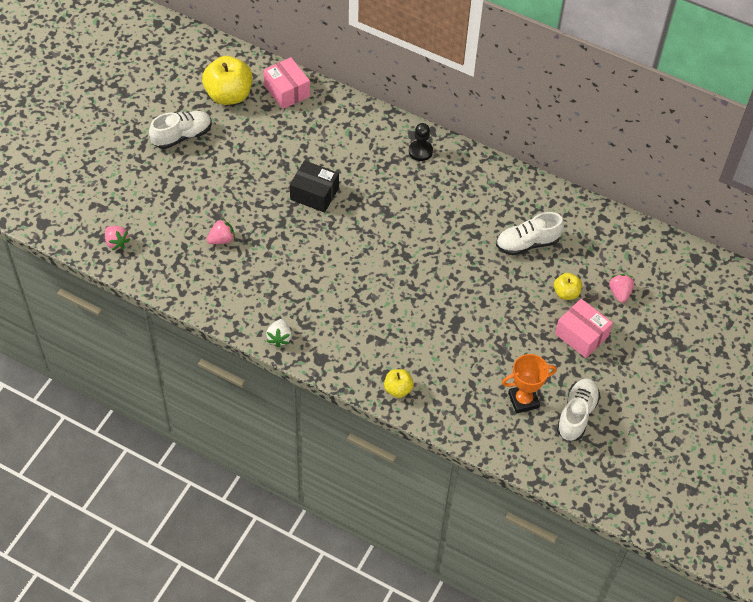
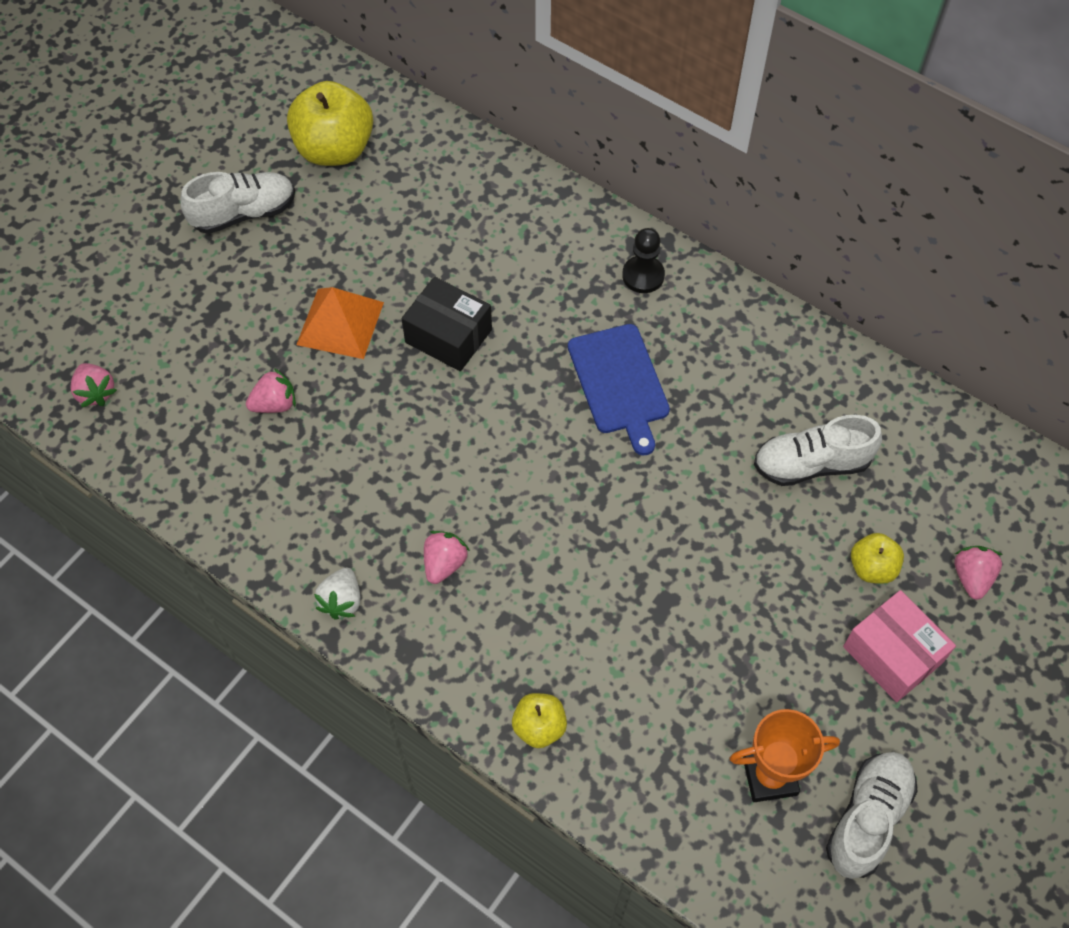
camera: 10 degrees right, 5 degrees up
pink box [263,57,310,109] -> none
none -> orange pyramid [296,287,384,359]
none -> pink strawberry [424,531,470,584]
none -> blue cutting board [568,324,670,455]

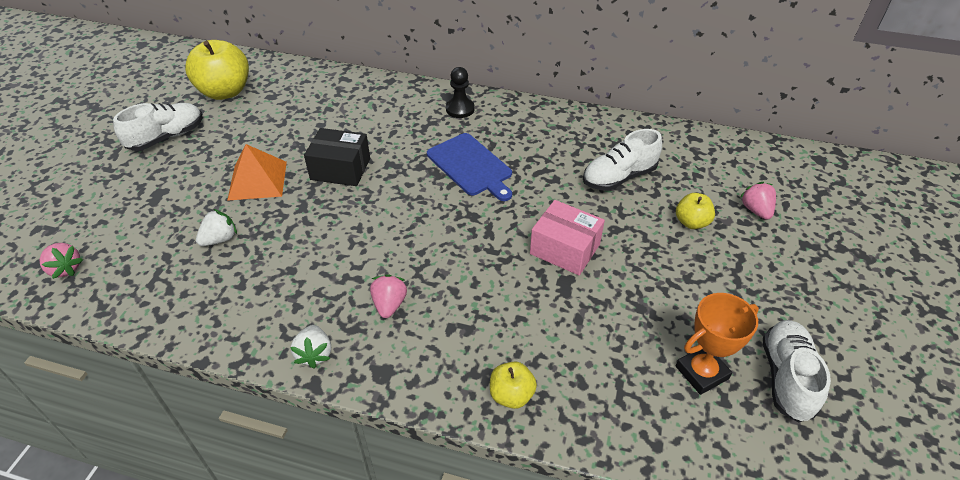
camera: 20 degrees left, 15 degrees down
pink strawberry [246,368,296,413] -> white strawberry [196,209,237,246]
pink box [843,590,956,702] -> pink box moved to [530,200,605,275]

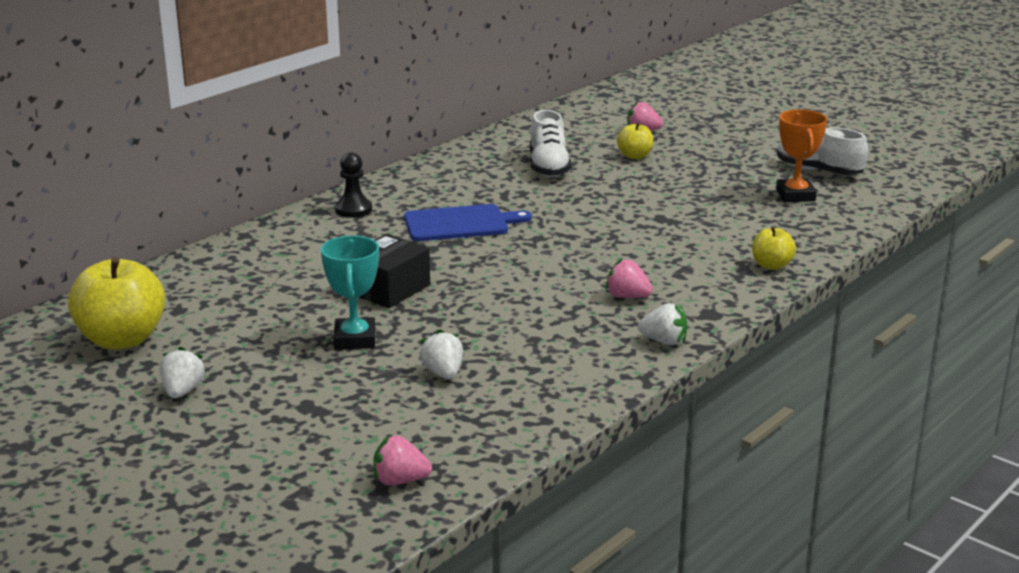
camera: 65 degrees left, 20 degrees down
pink strawberry [39,243,83,279] -> pink strawberry turned 150 degrees counterclockwise [373,435,432,485]
white shoe [113,103,203,151] -> white strawberry [160,347,206,398]
orange pyramid [227,144,287,201] -> turquoise trophy [321,236,379,350]
pink box [530,200,605,275] -> none

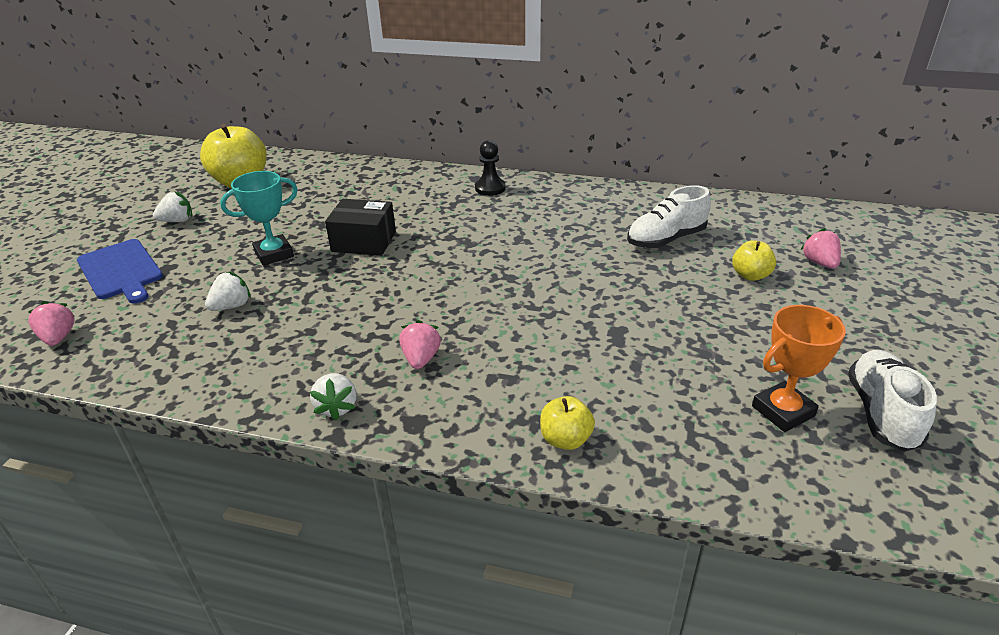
camera: 65 degrees right, 10 degrees up
blue cutting board [404,204,532,241] -> blue cutting board moved to [77,239,163,304]

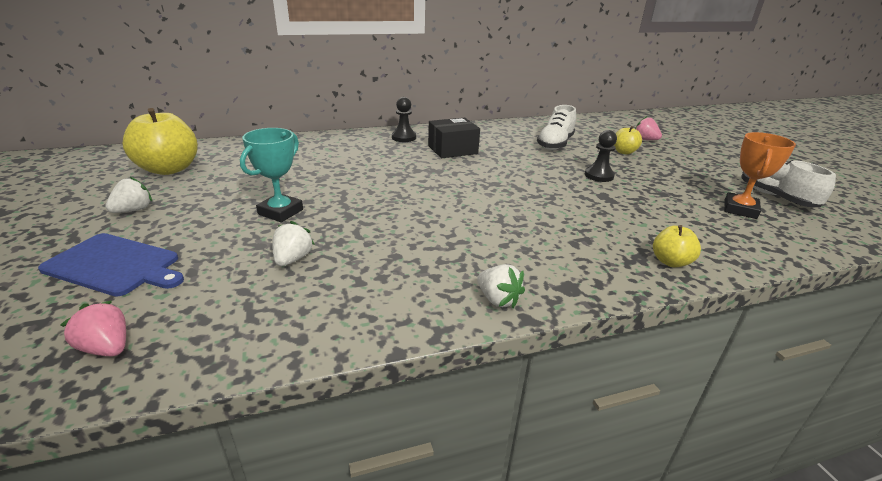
camera: 35 degrees left, 5 degrees down
black box [325,199,396,256] -> black box moved to [428,118,480,158]
pink strawberry [399,320,441,369] -> none
none -> black pawn [585,130,617,182]

